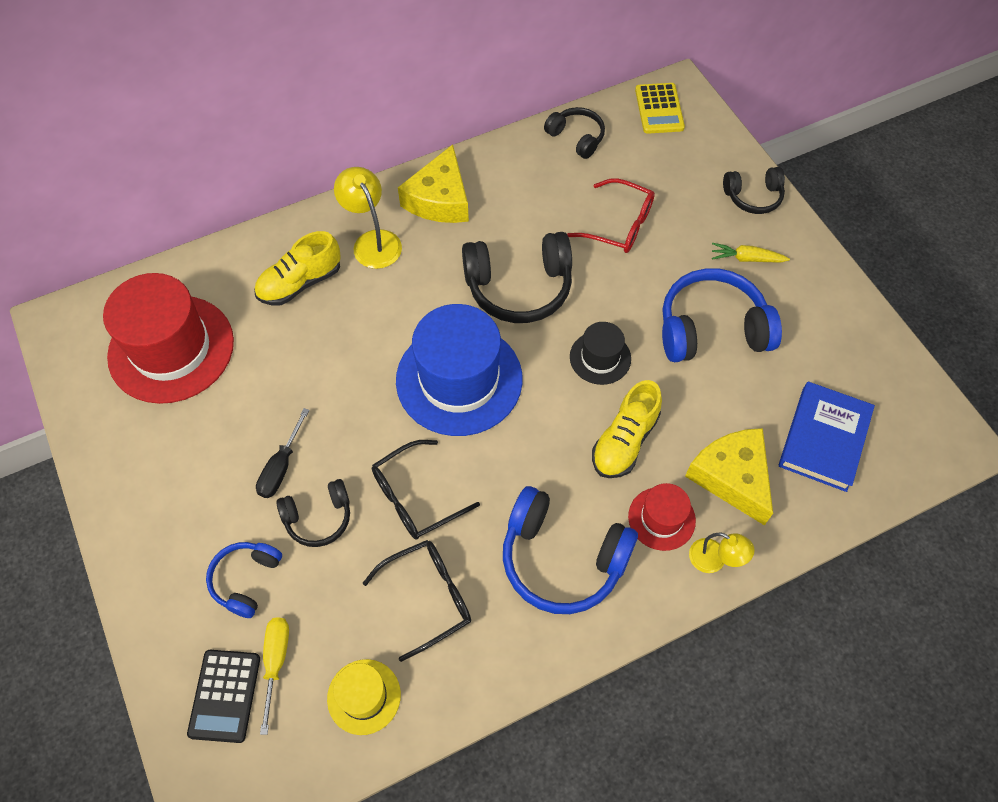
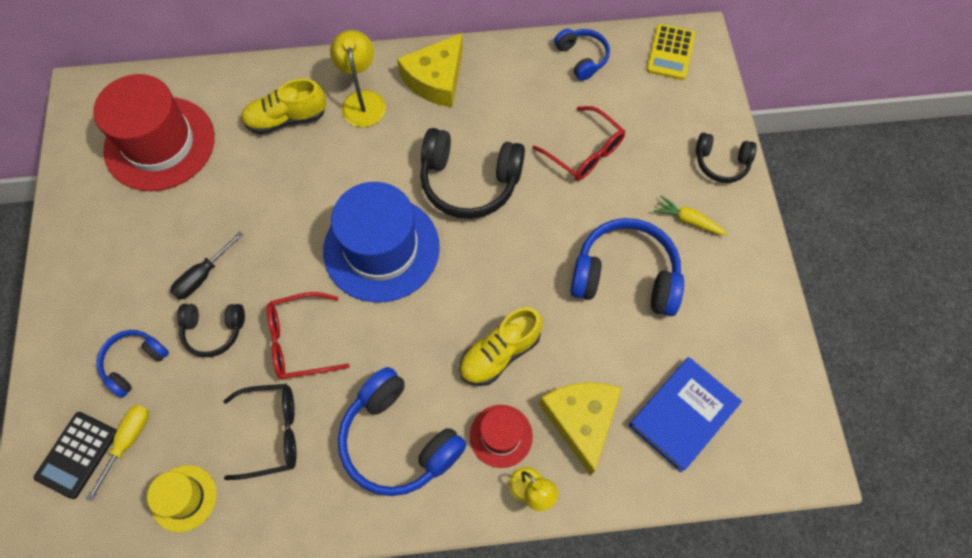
camera: 20 degrees right, 5 degrees up
black glasses [372,440,480,540] -> red glasses [267,292,350,379]
black headphones [544,107,605,159] -> blue headphones [554,29,610,81]
black hat [570,322,631,385] -> none

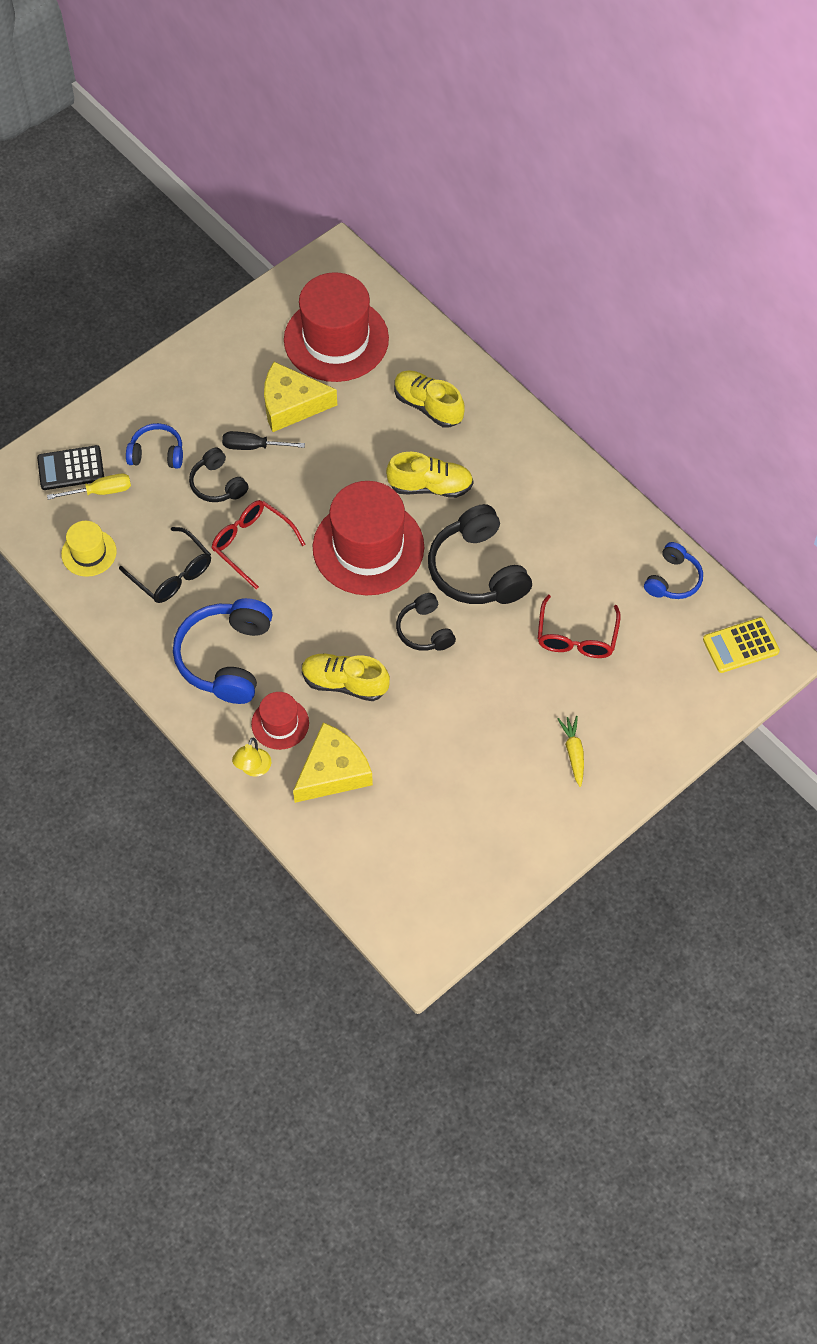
camera: 55 degrees right, 5 degrees down
blue hat [323,182,440,303] -> red hat [313,481,424,595]
yellow lamp [330,30,386,127] -> none
yellow cheese [397,33,463,107] -> yellow cheese moved to [264,362,337,432]
blue headphones [570,218,684,316] -> none
blue book [629,357,742,472] -> none
black headphones [696,133,757,183] -> black headphones moved to [396,593,456,651]
none -> yellow shoe [386,452,474,498]

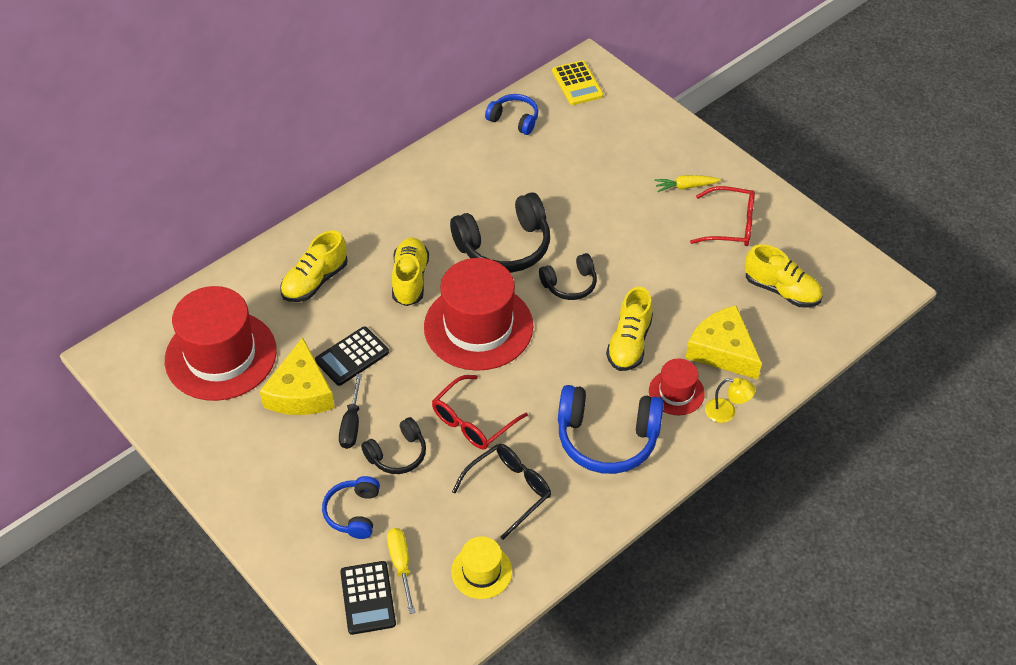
camera: 90 degrees left, 10 degrees down
red glasses [538,595,621,658] -> red glasses moved to [690,186,755,246]
none -> black calculator [315,326,389,386]
none -> yellow shoe [744,244,823,308]

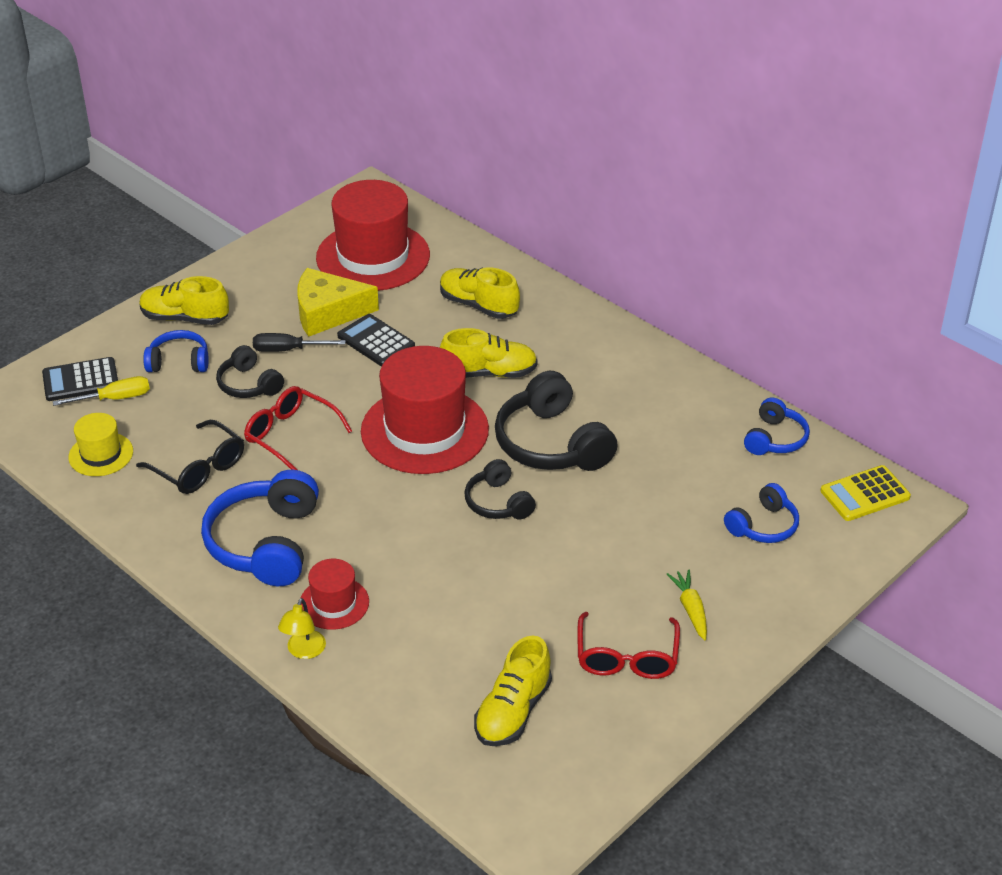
camera: 85 degrees right, 10 degrees down
yellow shoe [606,287,653,371] -> yellow shoe moved to [139,276,229,325]
yellow cheese [686,305,762,379] -> none
none -> blue headphones [724,483,799,543]

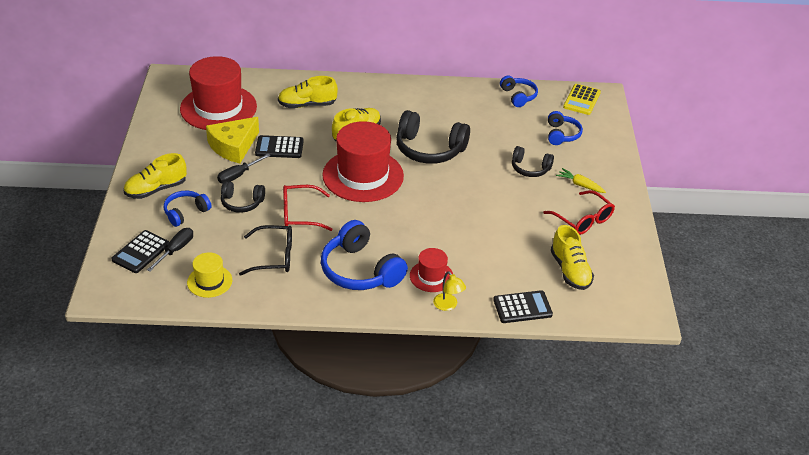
camera: 45 degrees left, 0 degrees up
yellow screwdriver [53,376,150,406] -> black screwdriver [147,228,193,272]
black headphones [464,459,536,520] -> black headphones moved to [512,146,554,177]
none -> black calculator [493,290,553,323]

